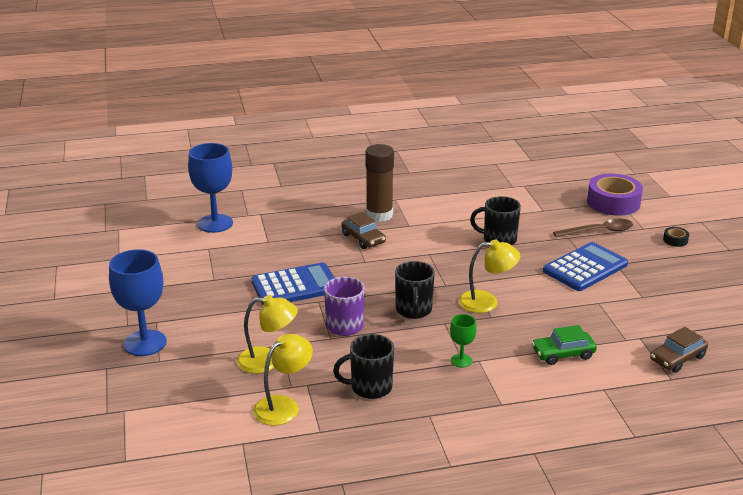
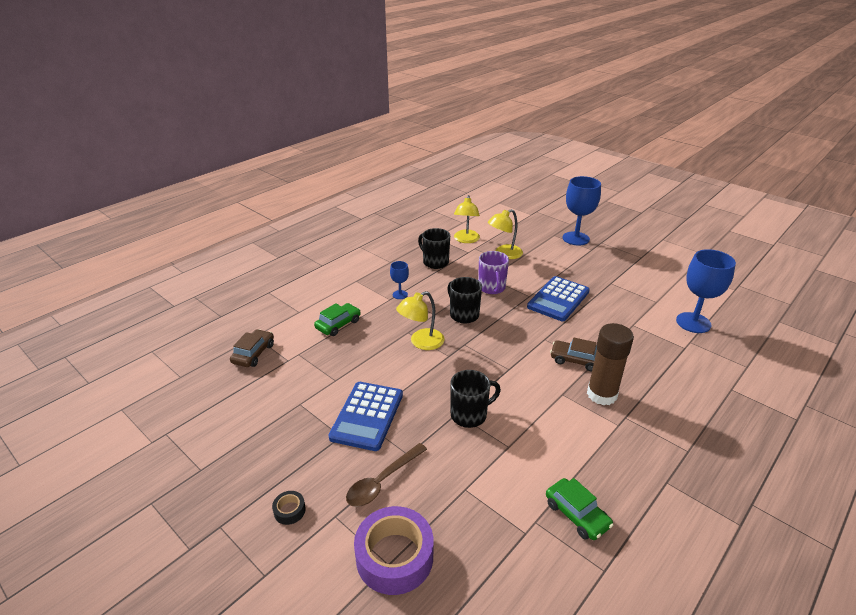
camera: 145 degrees right, 5 degrees up
black mug [333,334,394,399] -> black mug turned 90 degrees counterclockwise [418,228,450,269]
green goblet [450,314,477,368] -> blue goblet [390,261,409,299]
none -> green car [546,478,613,540]

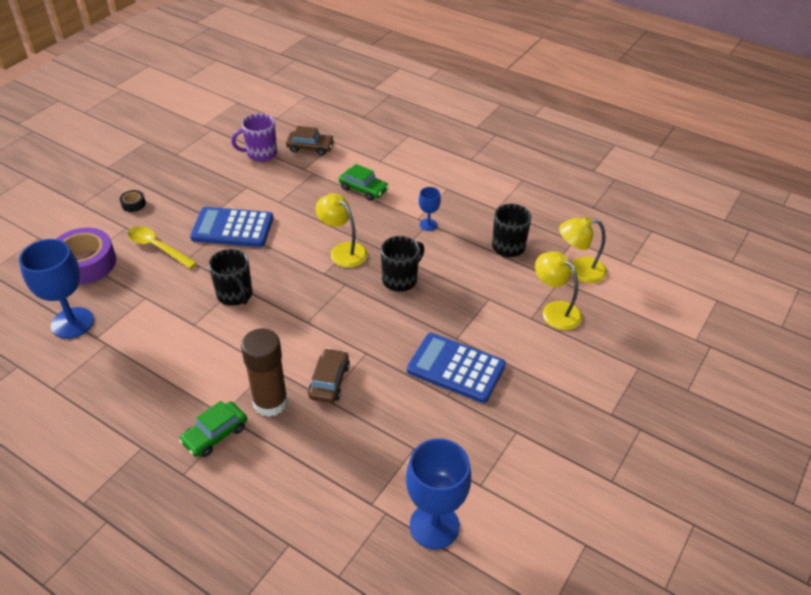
camera: 80 degrees right, 10 degrees up
brown spoon [346,443,427,507] -> yellow spoon [128,226,197,269]
purple mug [478,251,509,294] -> purple mug moved to [231,113,277,162]
green car [546,478,613,540] -> green car moved to [179,401,247,457]
blue goblet [563,176,601,246] -> blue goblet moved to [19,239,94,339]

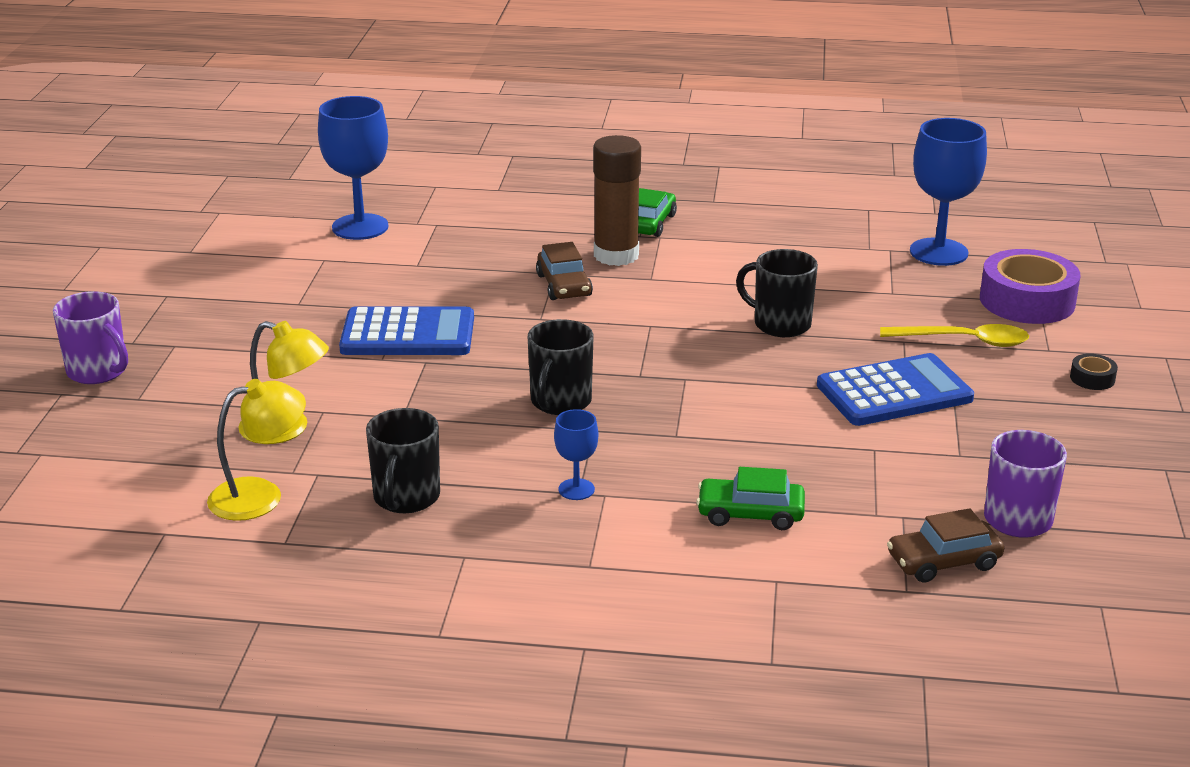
camera: 155 degrees right, 15 degrees down
yellow lamp [315,193,368,268] -> none
none -> purple mug [53,291,128,384]

